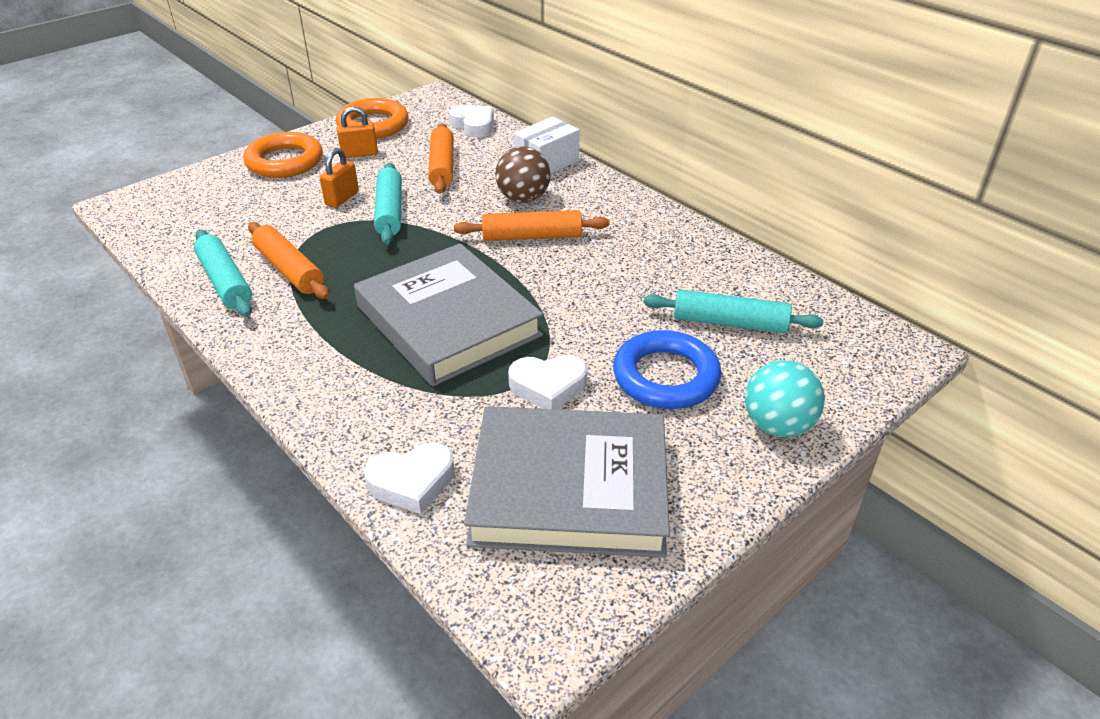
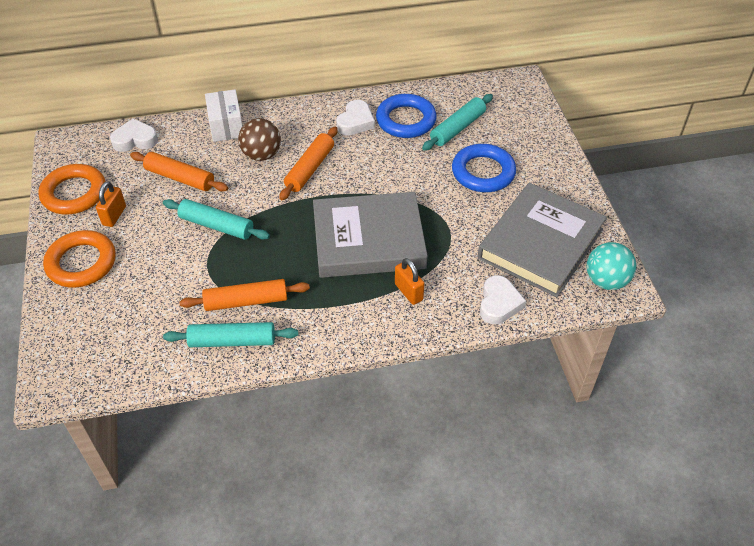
camera: 60 degrees left, 10 degrees up
orange padlock [320,148,359,208] -> orange padlock moved to [395,258,425,305]
white heart [508,355,587,409] -> white heart moved to [336,100,375,135]
turquoise ball [745,360,825,438] -> turquoise ball moved to [586,242,636,290]
none -> blue ring [376,94,437,138]

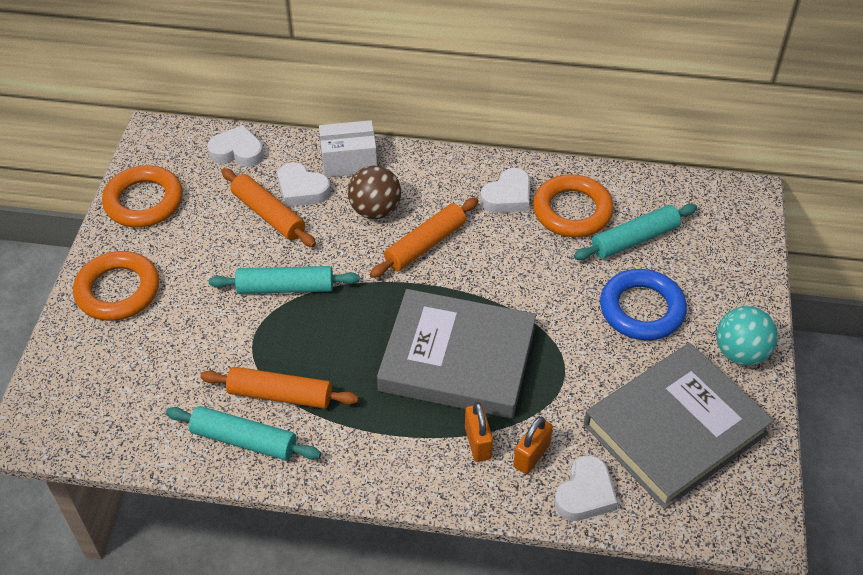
camera: 20 degrees right, 0 degrees up
orange padlock [96,181,126,227] -> orange padlock moved to [513,417,553,474]
turquoise rolling pin [163,199,270,240] -> turquoise rolling pin turned 45 degrees counterclockwise [209,266,360,294]
white box [205,89,243,142] -> white box turned 75 degrees clockwise [319,120,377,177]
blue ring [376,94,437,138] -> orange ring [533,174,614,237]
turquoise ball [586,242,636,290] -> turquoise ball moved to [716,306,778,365]
none -> white heart [278,162,331,207]

